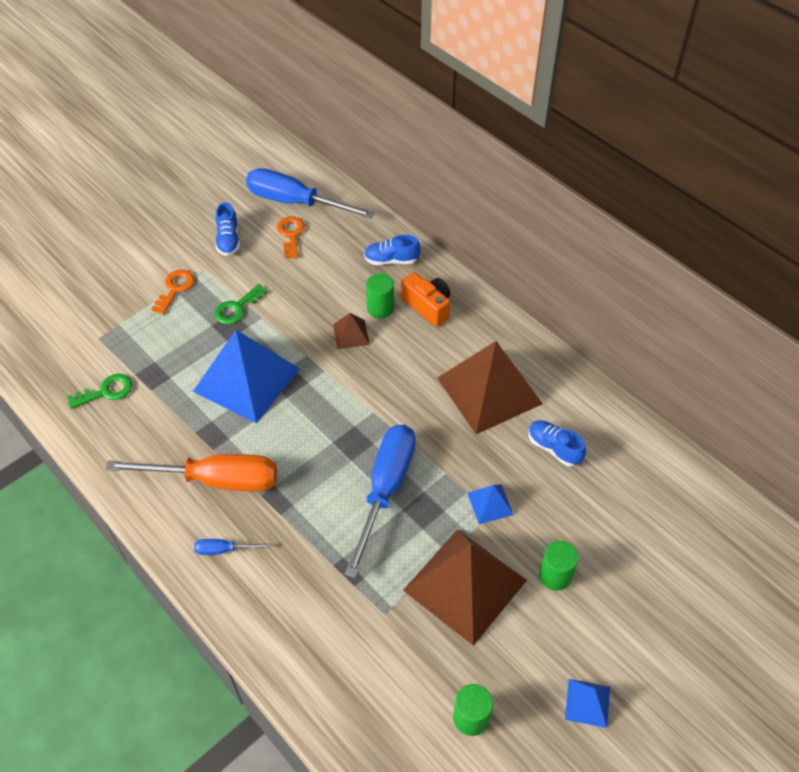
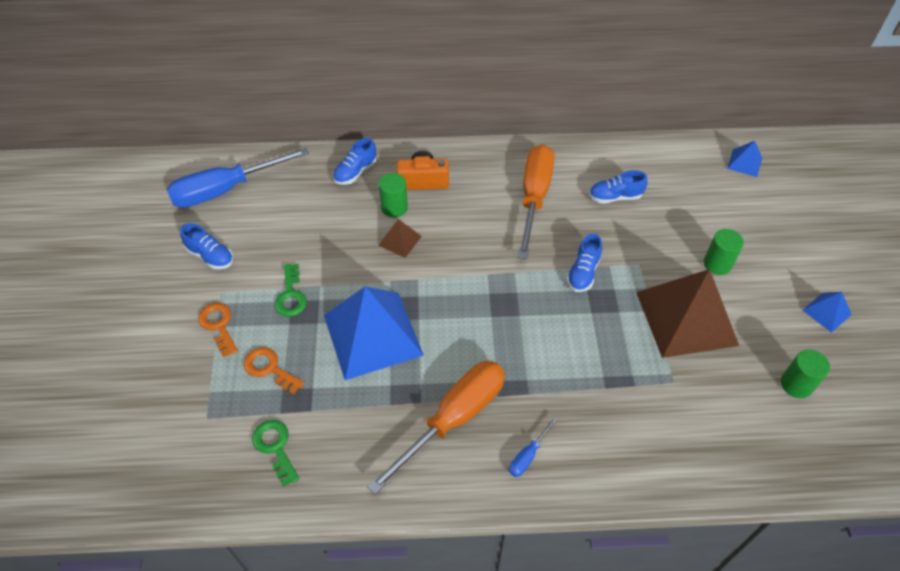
camera: 50 degrees left, 0 degrees up
green key [67,374,133,409] -> green key turned 45 degrees counterclockwise [252,420,299,487]
orange key [277,217,305,259] -> orange key moved to [244,347,304,395]
blue screwdriver [345,424,416,578] -> none
brown pyramid [437,341,543,434] -> orange screwdriver [518,144,555,259]
blue pyramid [467,484,514,524] -> blue pyramid moved to [727,141,762,177]
none -> blue shoe [566,233,602,292]

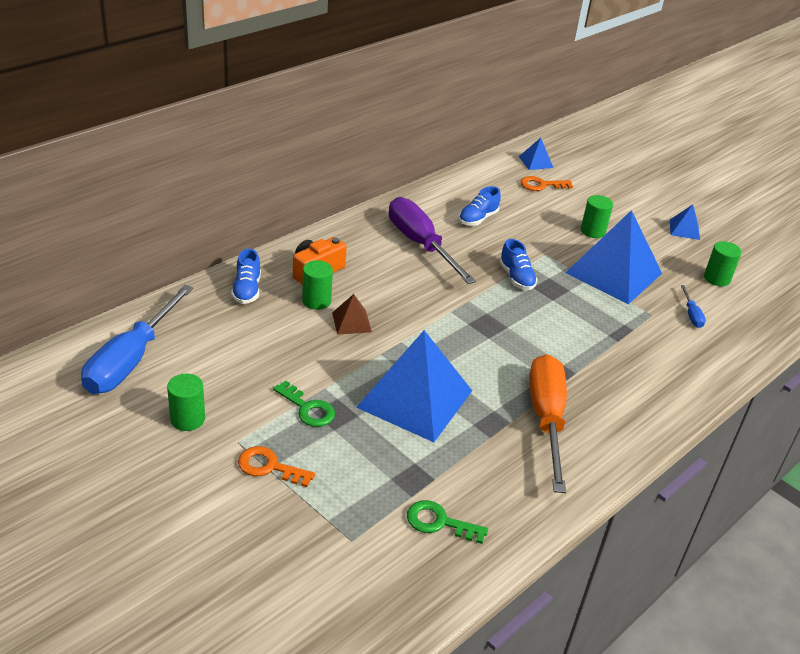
camera: 45 degrees left, 15 degrees down
blue shoe [180,223,233,270] -> green cylinder [167,374,205,431]
orange key [244,347,304,395] -> orange key moved to [520,176,573,191]
blue screwdriver [509,417,558,477] -> blue screwdriver moved to [680,285,706,328]
orange screwdriver [518,144,555,259] -> purple screwdriver [389,197,476,284]
brown pyramid [636,269,739,358] -> blue pyramid [565,210,662,304]

